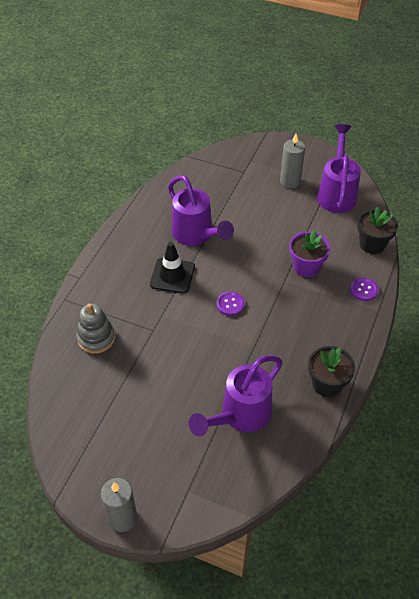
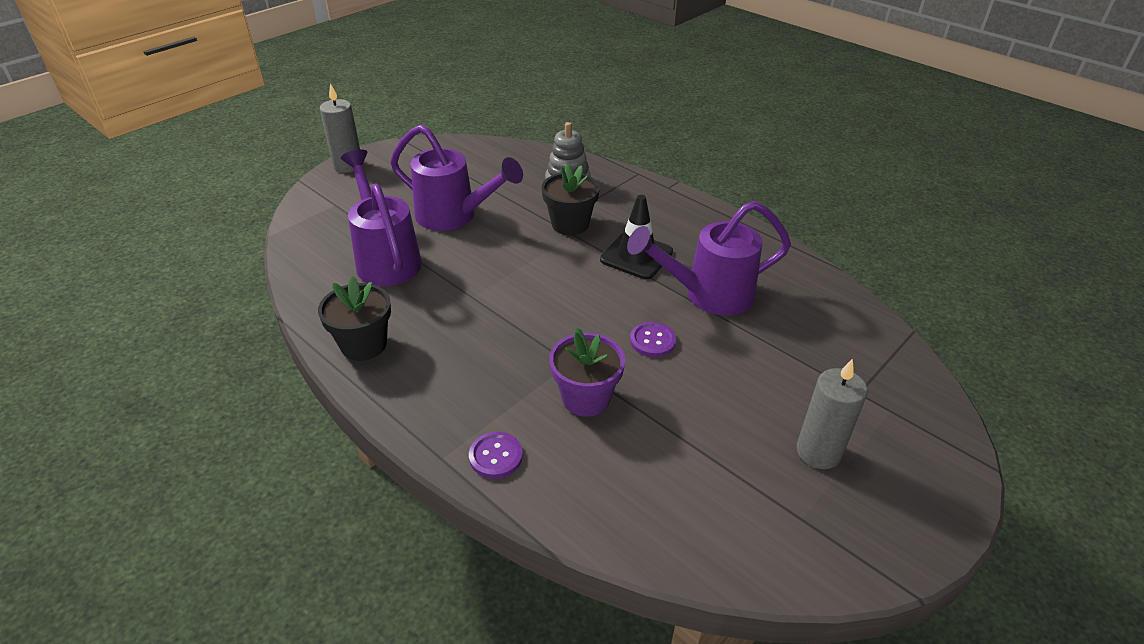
camera: 110 degrees right, 10 degrees down
purple button [216,291,245,316] -> purple button moved to [630,322,676,357]
purple watering can [317,124,361,213] -> purple watering can moved to [390,124,523,231]
black flower pot [357,207,398,254] -> black flower pot moved to [542,164,600,235]

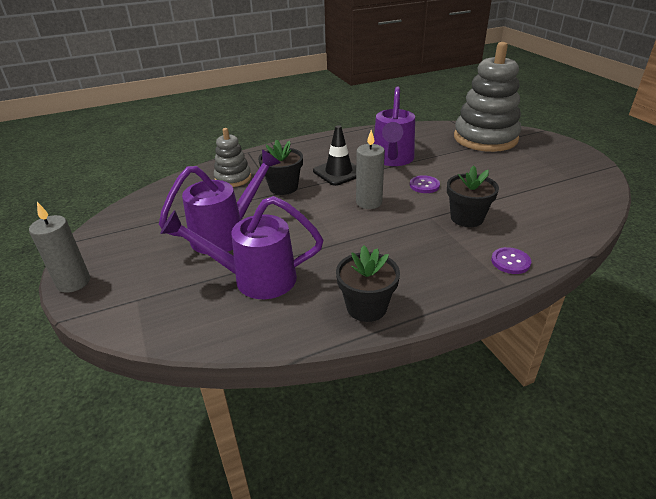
camera: 65 degrees left, 5 degrees down
purple flower pot [549,328,625,417] -> black flower pot [447,165,499,227]
grey candle [796,358,868,469] -> grey candle moved to [356,130,385,209]
none -> grey stacking toy [454,42,521,152]

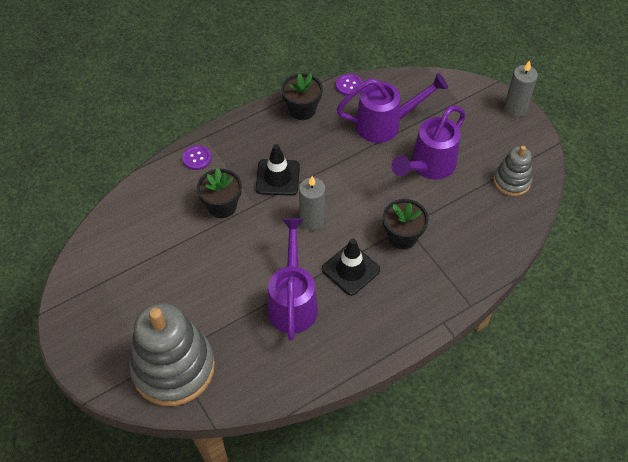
camera: 170 degrees right, 20 degrees up
grey stacking toy [214,128,251,187] -> grey stacking toy moved to [494,146,533,196]
purple button [410,175,440,193] -> purple button moved to [336,74,363,96]
none -> black traffic cone [256,144,300,196]

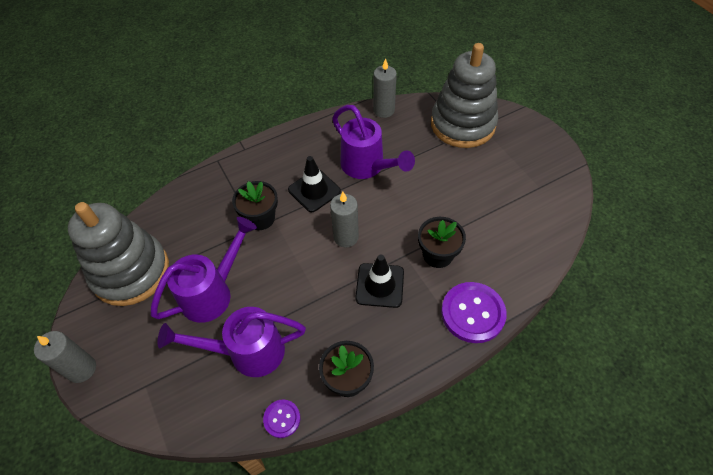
camera: 175 degrees left, 0 degrees up
purple button [182,145,211,170] -> purple button [441,282,507,343], size x1.91
purple watering can [267,218,318,341] -> purple watering can turned 45 degrees counterclockwise [332,105,415,179]
grey stacking toy [494,146,533,196] -> grey stacking toy [68,202,169,306], size x1.93
none -> grey candle [373,58,397,118]

